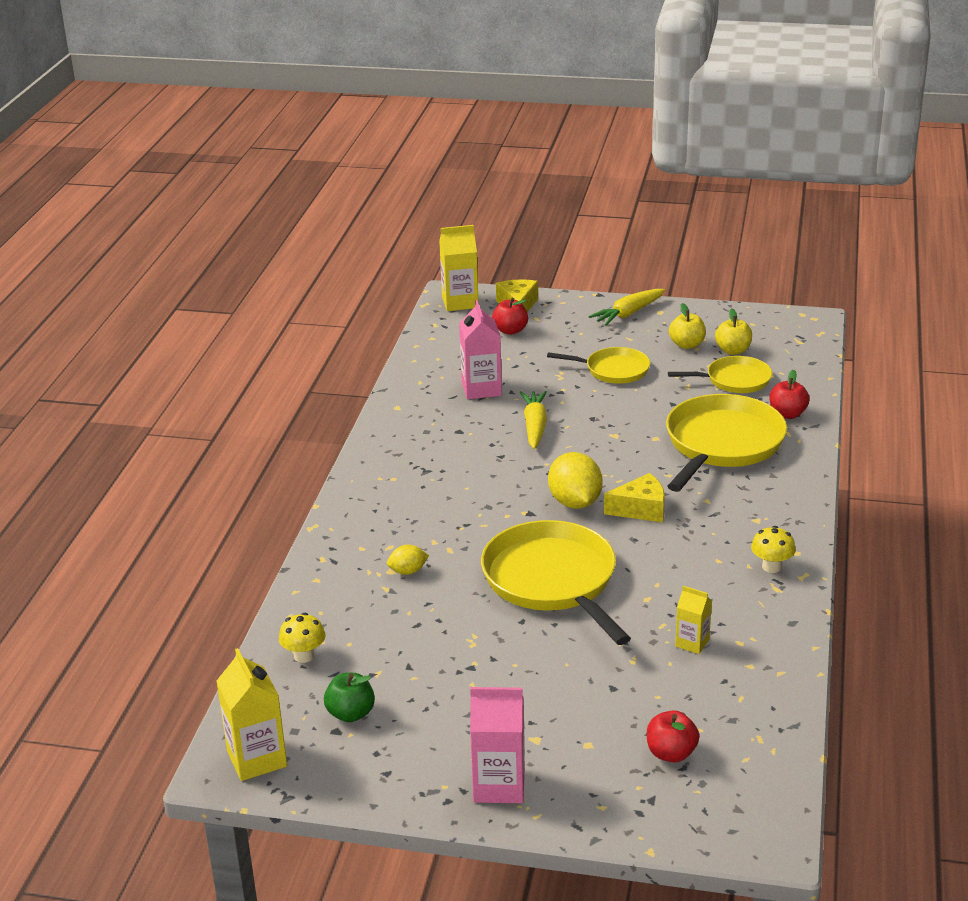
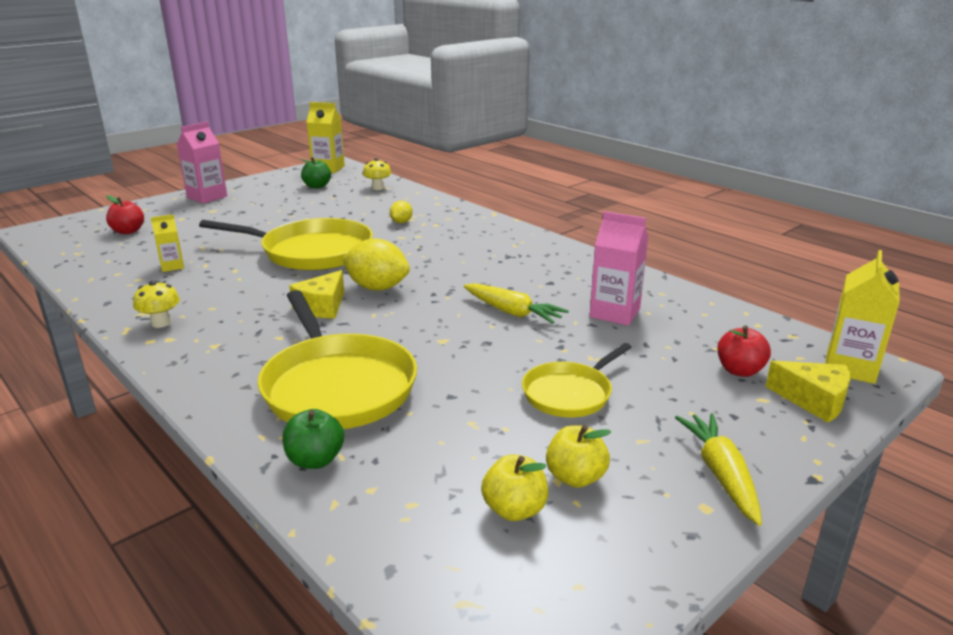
camera: 125 degrees right, 5 degrees down
yellow pan [668,356,772,393] -> none
red apple [769,369,809,419] -> green apple [282,409,344,469]

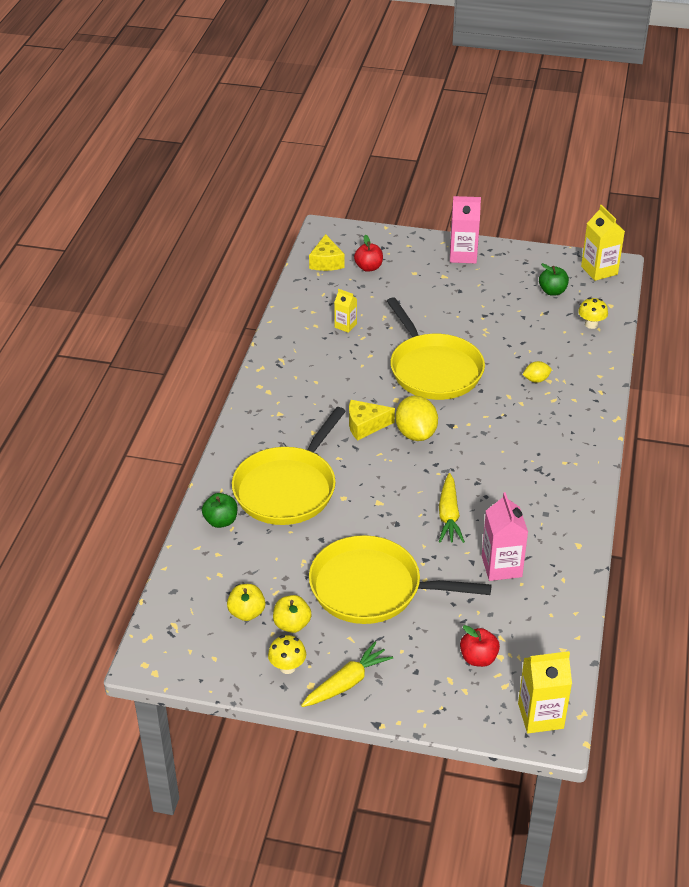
camera: 55 degrees right, 15 degrees up
yellow mushroom [133,281,180,328] -> yellow mushroom moved to [268,635,306,674]
yellow pan [522,343,631,417] -> yellow pan [309,535,492,624], size x1.76
yellow cheese [765,361,850,423] -> yellow cheese moved to [309,234,345,271]

